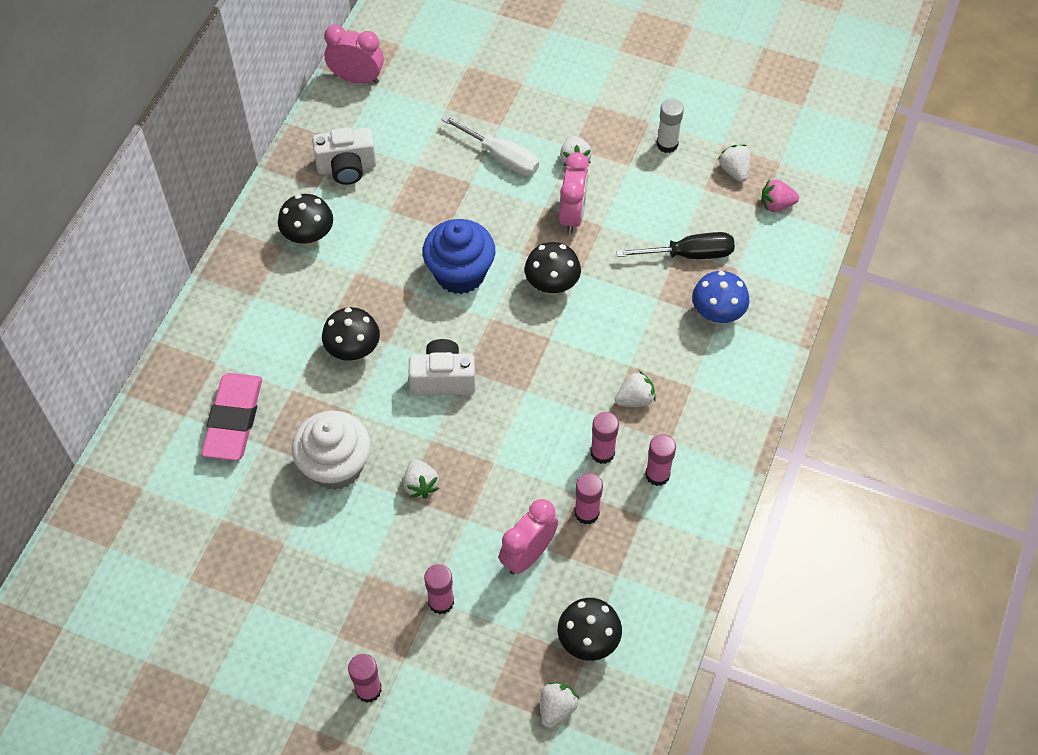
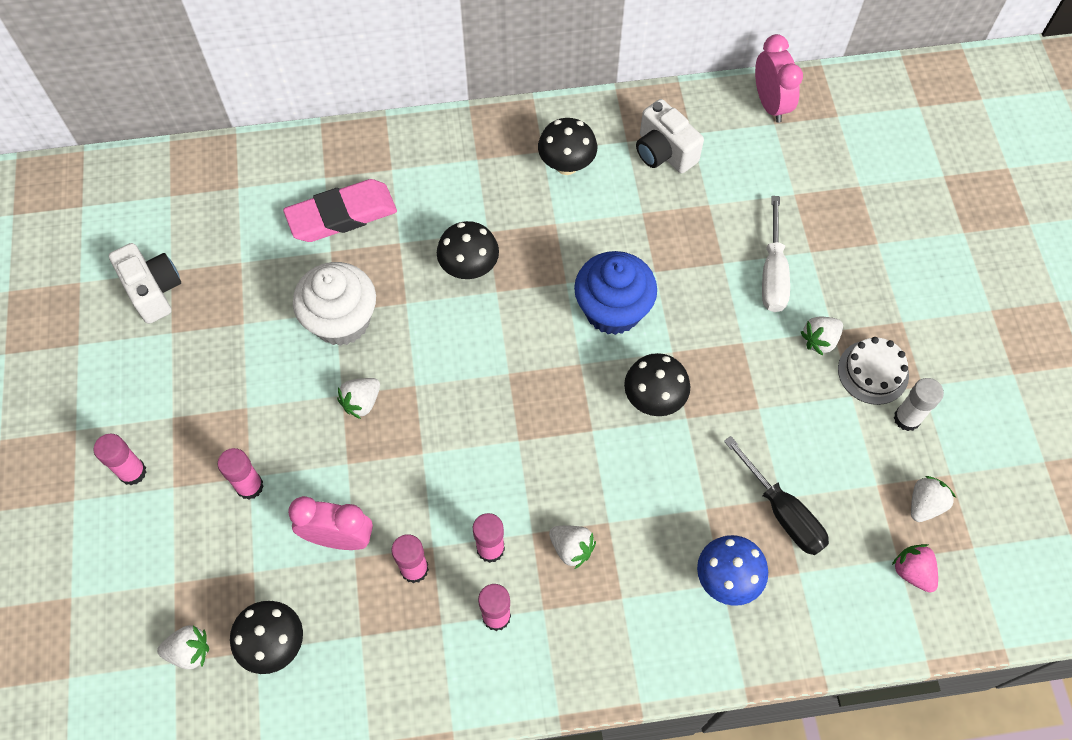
camera: 60 degrees right, 5 degrees up
white camera [409,339,476,396] -> white camera moved to [109,243,181,324]
pink clock [559,152,589,234] -> none
none -> white cake [838,337,909,405]

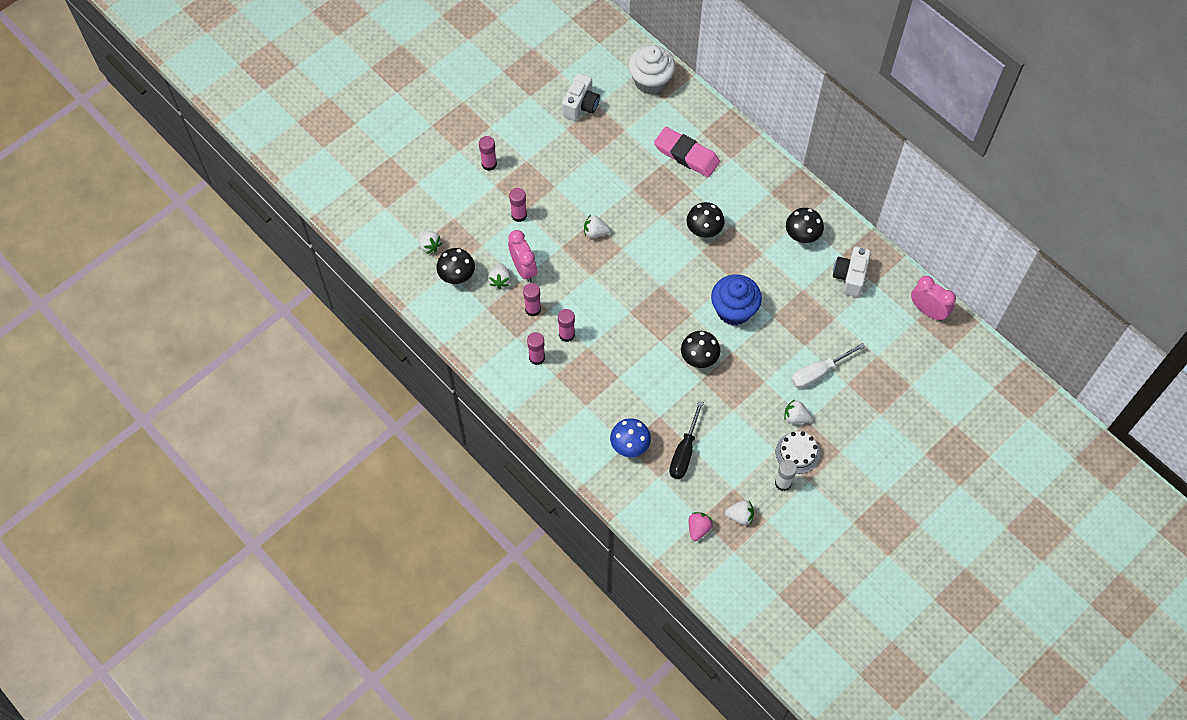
camera: 55 degrees right, 0 degrees up
white cupcake [293,262,376,346] -> white cupcake moved to [628,45,675,95]
white strawberry [549,526,596,569] -> white strawberry moved to [488,263,511,289]
pink clock [755,34,803,123] -> pink clock turned 90 degrees counterclockwise [911,276,956,321]

